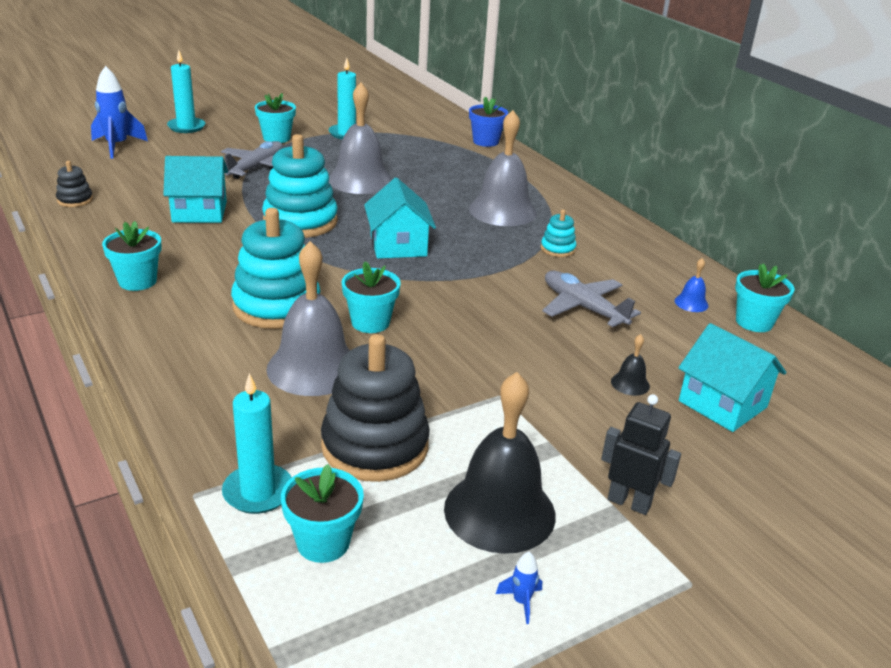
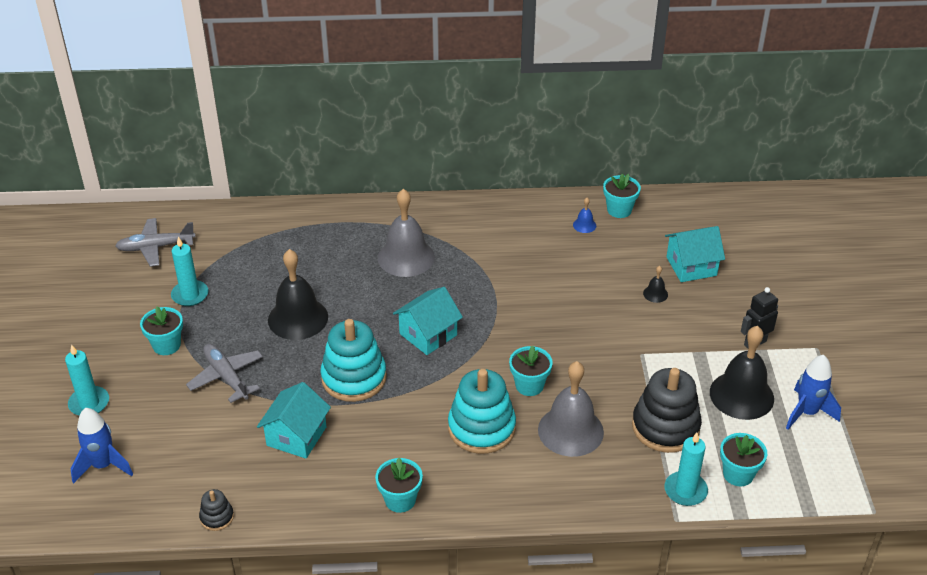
camera: 60 degrees left, 10 degrees up
grey bell [328,82,392,194] -> black bell [268,249,328,340]
turquoise house [364,178,436,259] -> turquoise house turned 60 degrees counterclockwise [393,287,463,355]
blue flower pot [469,96,508,147] -> none
blue rocket [496,552,542,624] -> blue rocket [786,355,841,430], size x2.27
turquoise stacking toy [541,210,576,257] -> none
grey plane [542,271,641,327] -> grey plane moved to [115,218,196,267]

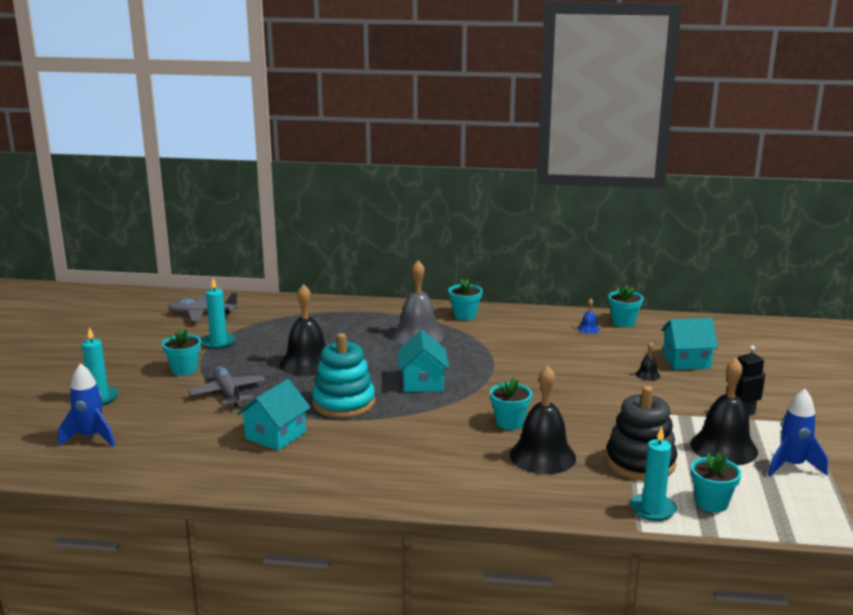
camera: 10 degrees right, 20 degrees down
black stacking toy [199,489,234,531] -> none
turquoise flower pot [375,458,423,513] -> turquoise flower pot moved to [449,278,482,320]
turquoise house [393,287,463,355] -> turquoise house turned 60 degrees counterclockwise [397,330,449,392]
turquoise stacking toy [448,369,516,454] -> none
grey bell [538,361,604,457] -> black bell [510,365,576,474]

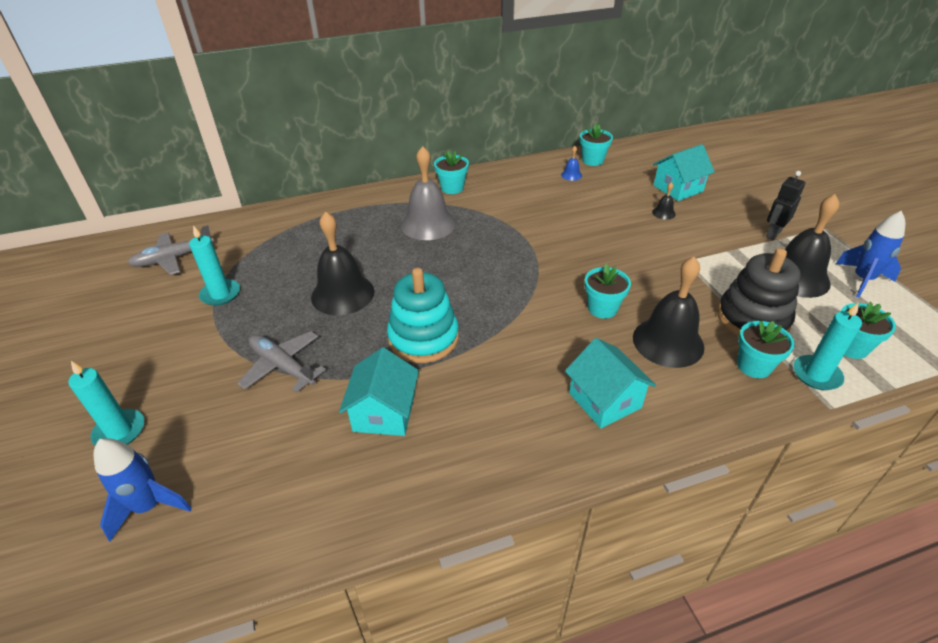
camera: 25 degrees left, 20 degrees up
turquoise flower pot [162,328,201,376] -> turquoise flower pot moved to [737,321,795,378]
turquoise house [397,330,449,392] -> turquoise house moved to [565,338,656,429]

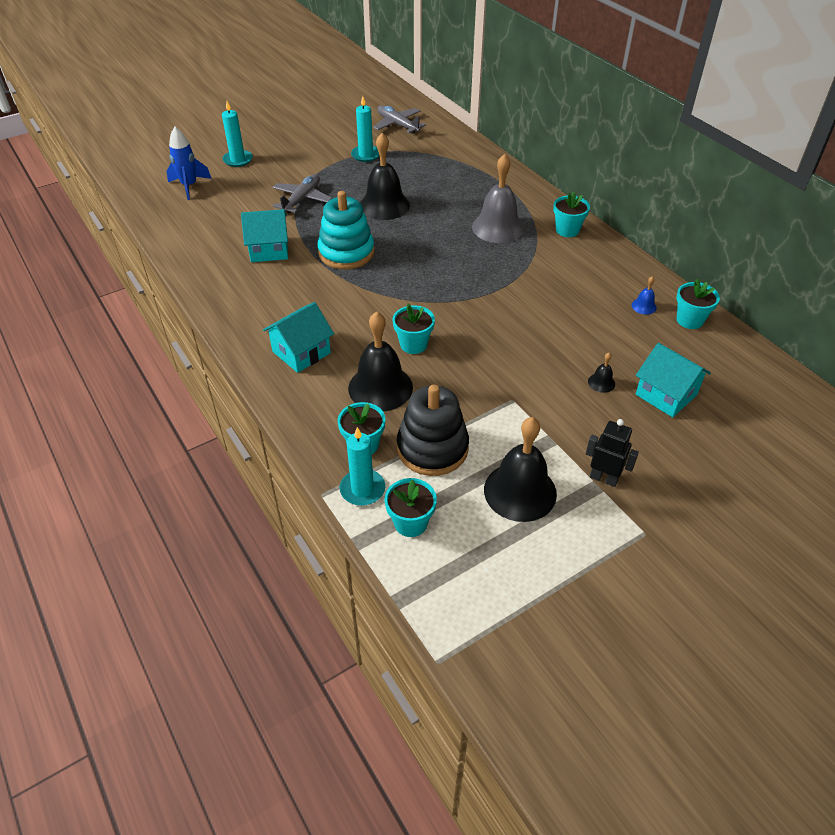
camera: 75 degrees right, 5 degrees up
blue rocket [835,211,905,298] -> none

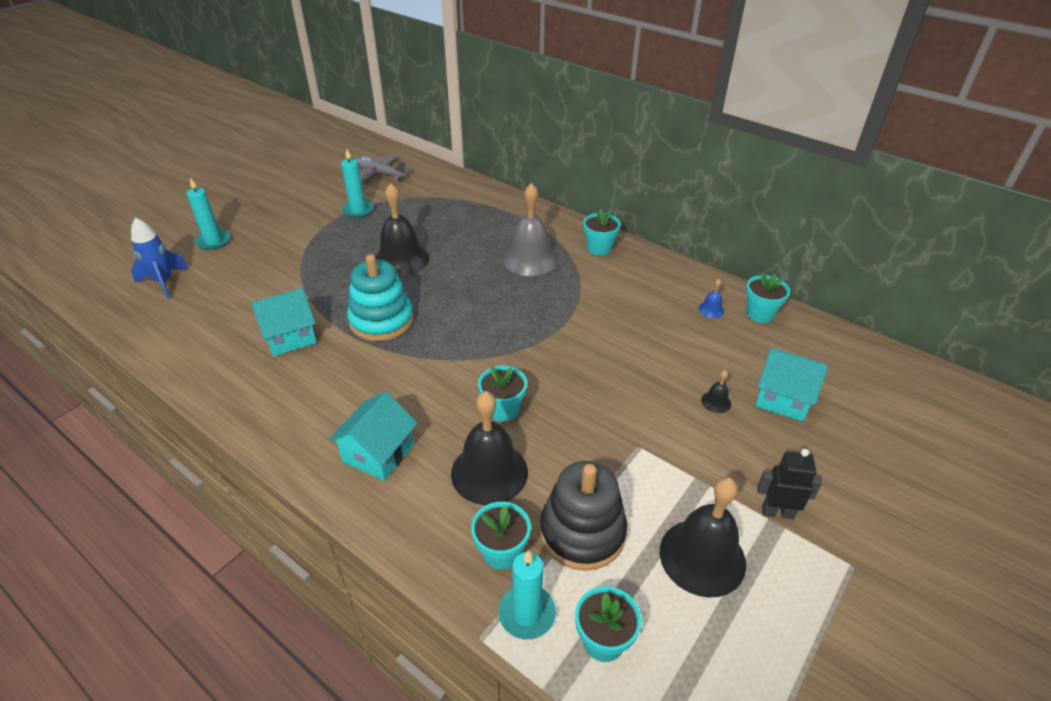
camera: 20 degrees left, 5 degrees down
grey plane [272,174,332,213] -> none

